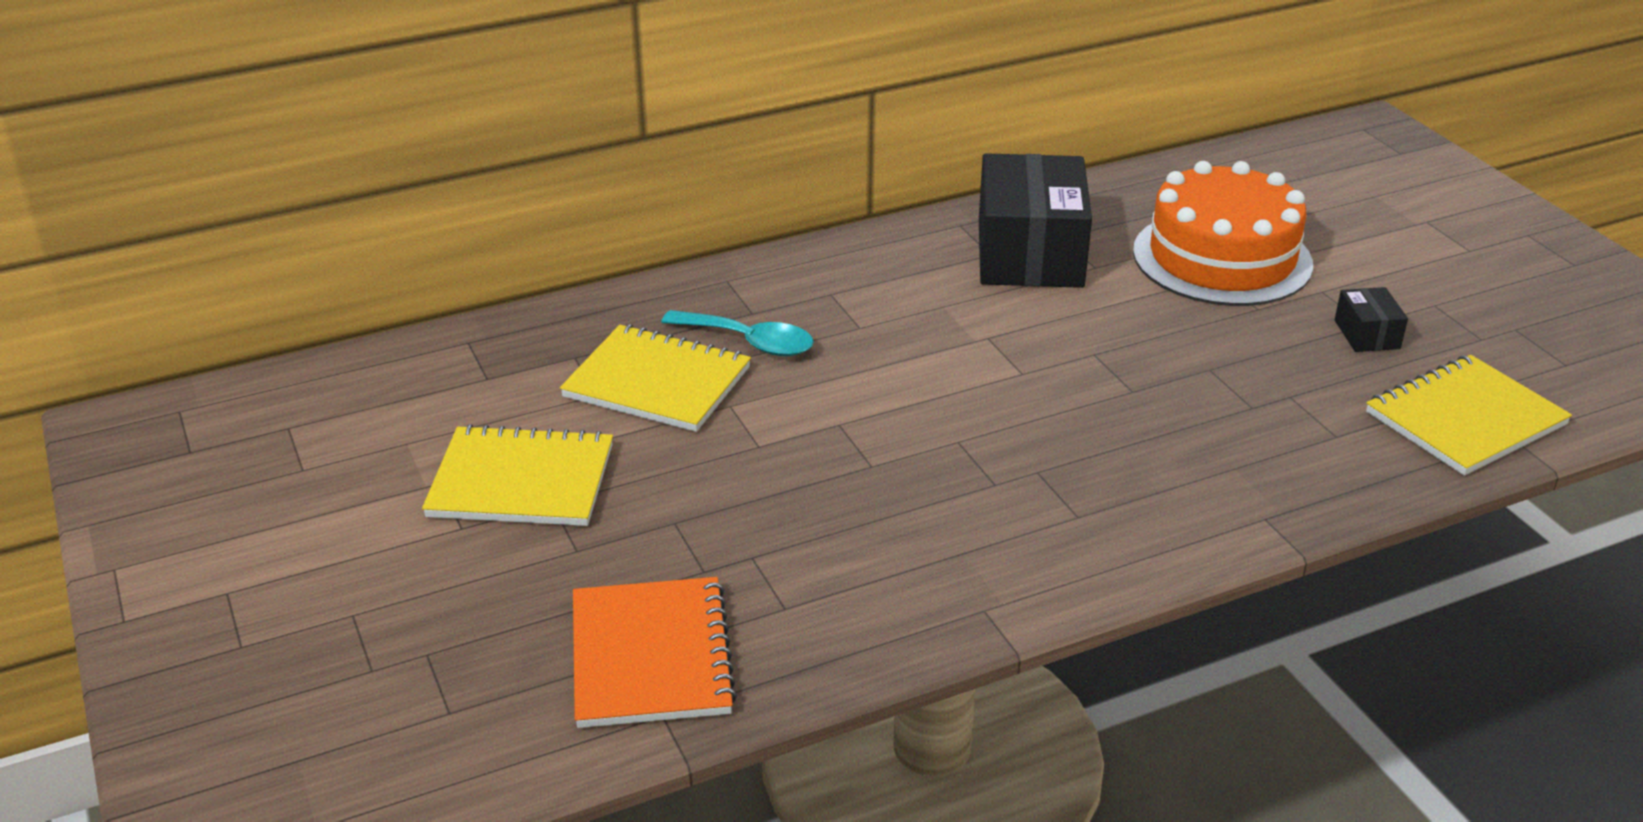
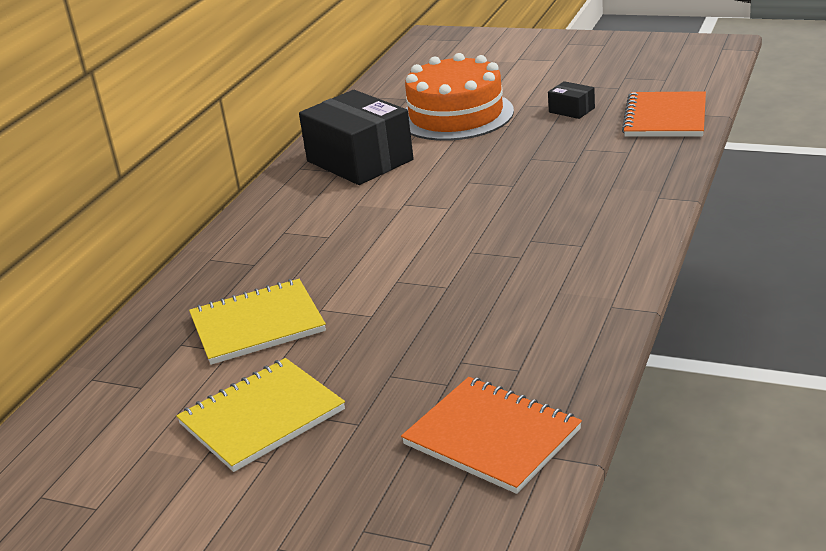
camera: 40 degrees left, 5 degrees down
turquoise spoon [661,310,814,356] -> none
yellow notebook [1366,355,1572,476] -> orange notebook [622,91,706,137]

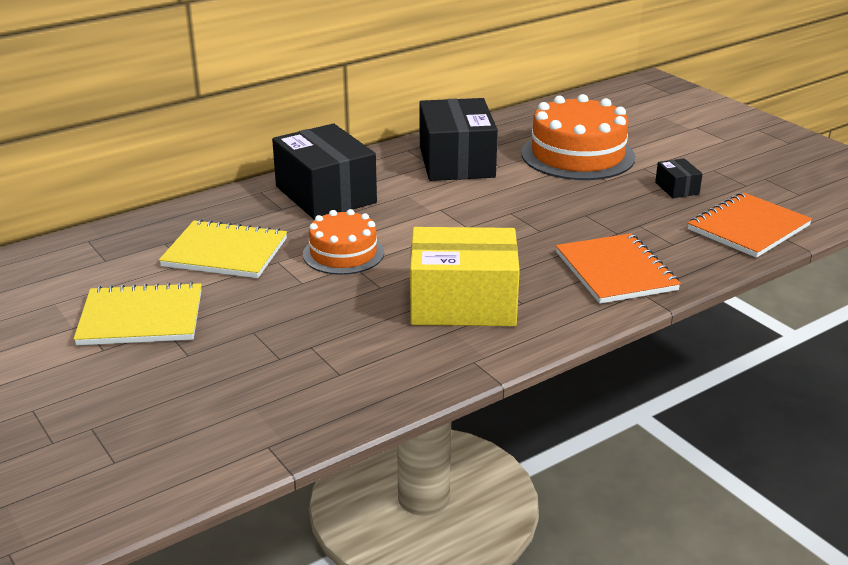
camera: 30 degrees right, 0 degrees up
orange notebook [401,377,582,494] -> orange notebook moved to [556,233,681,304]
none -> black box [272,124,377,220]
none -> orange cake [303,209,384,275]
none -> yellow box [410,227,520,326]

